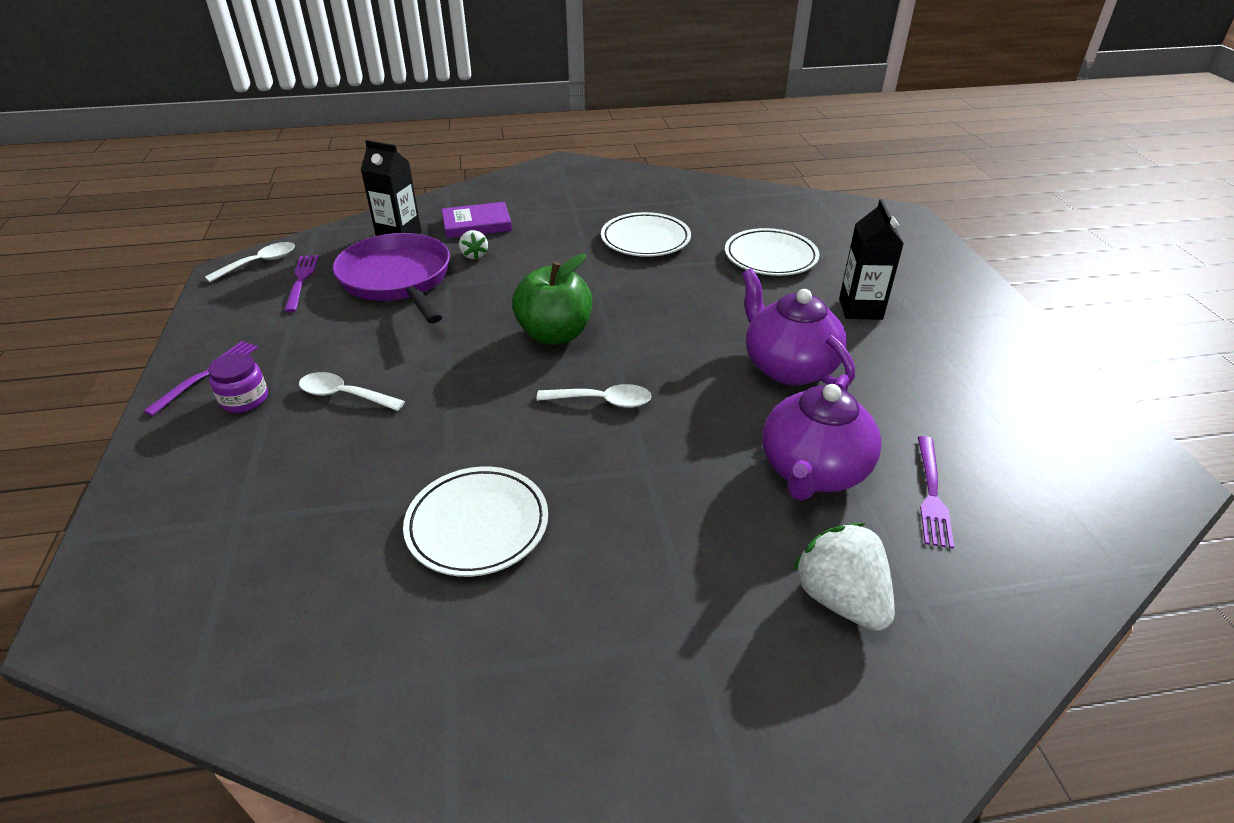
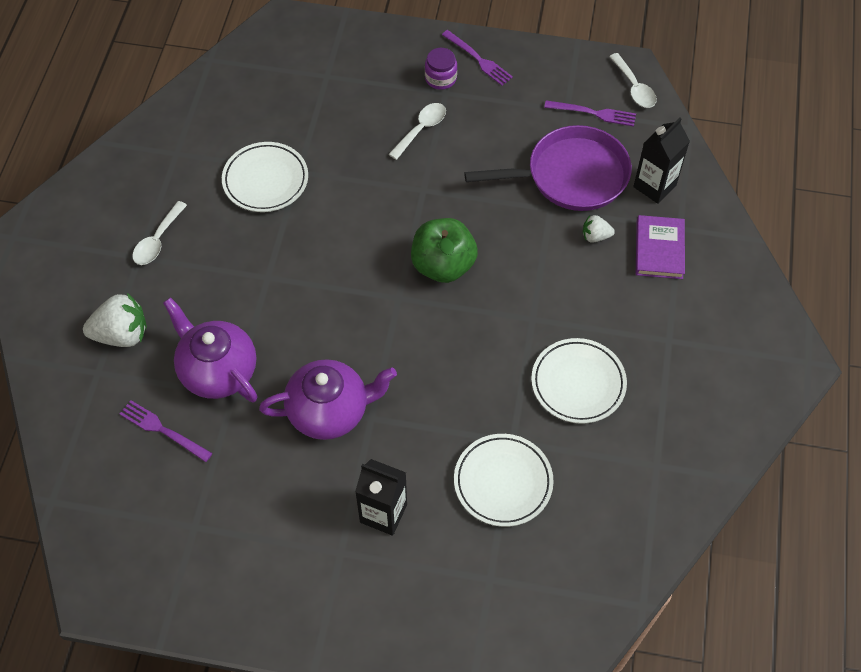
camera: 110 degrees right, 20 degrees up
white spoon [537,384,652,408] -> white spoon moved to [132,201,187,265]

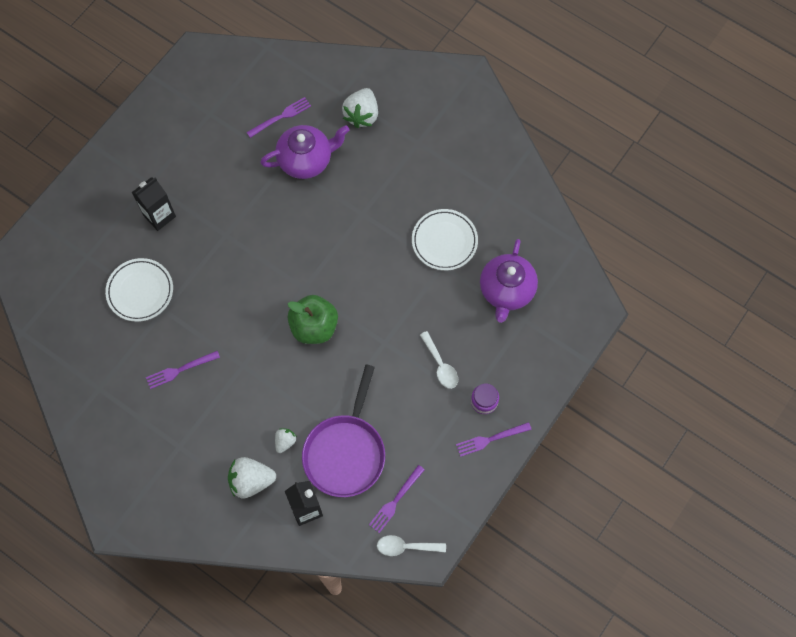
camera: 115 degrees right, 10 degrees up
white spoon [132,201,187,265] -> none
purple teapot [259,359,397,440] -> purple teapot moved to [480,239,538,323]
white plate [531,338,627,424] -> purple fork [146,351,220,389]
purple book [636,215,685,279] -> white strawberry [228,457,276,499]

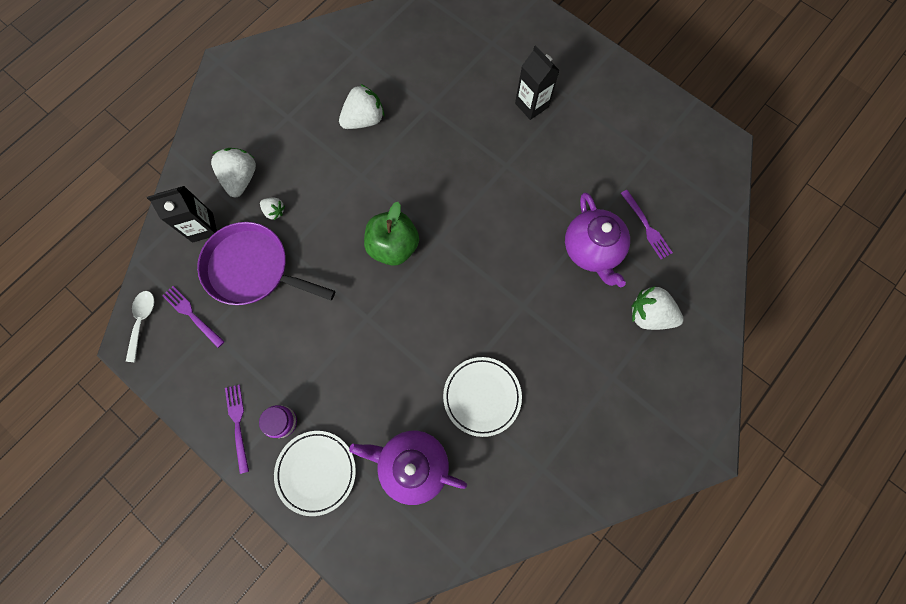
camera: 95 degrees right, 5 degrees up
white plate [105,258,173,322] -> white plate moved to [274,431,356,516]
purple fork [146,351,220,389] -> white strawberry [339,84,384,129]
white spoon [420,331,458,389] -> none

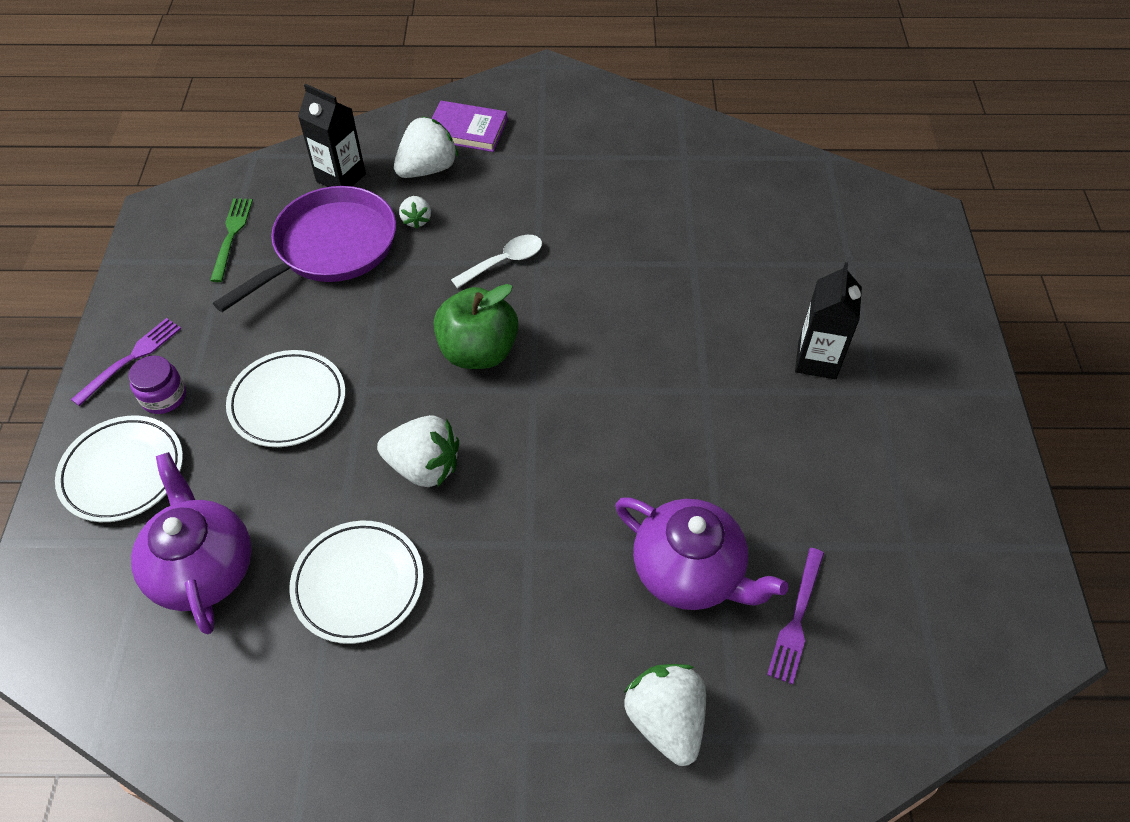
camera: 50 degrees right, 20 degrees down
white spoon [126,291,154,362] -> white spoon moved to [451,235,542,288]
purple fork [162,286,225,348] -> green fork [210,198,253,282]
purple pan [197,222,335,305] -> purple pan turned 60 degrees clockwise [213,186,396,312]
white strawberry [339,84,384,129] -> white strawberry moved to [377,415,459,487]
purple teapot [565,193,630,287] -> purple teapot turned 90 degrees counterclockwise [615,497,788,610]
none -> white plate [226,350,346,447]
none -> purple book [431,101,507,152]

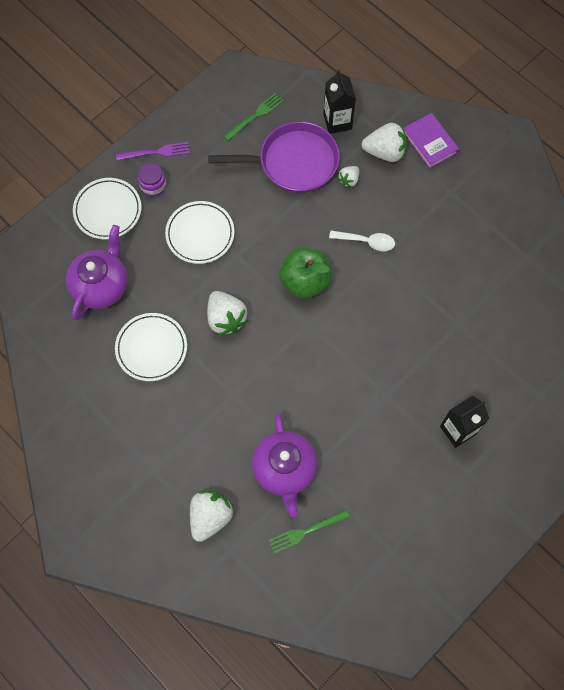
camera: 45 degrees right, 15 degrees up
purple fork [767,548,824,685] -> green fork [269,509,350,554]

